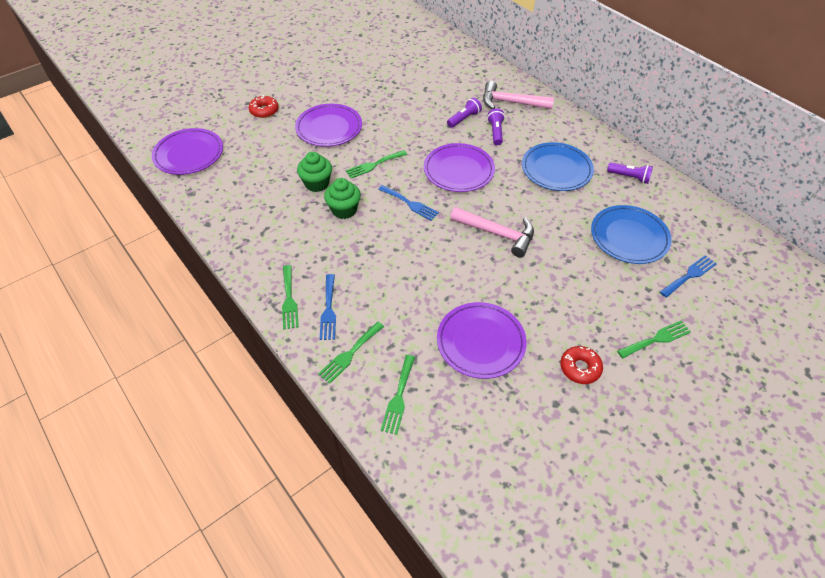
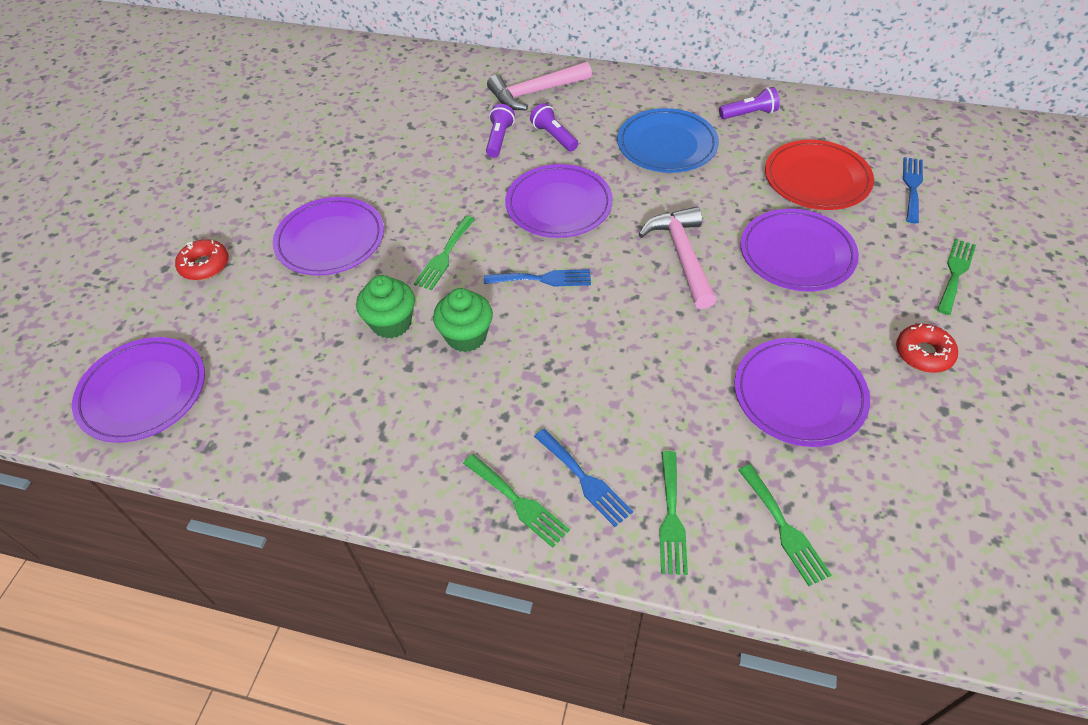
camera: 35 degrees left, 0 degrees up
pink hammer [450,207,534,257] -> pink hammer turned 90 degrees counterclockwise [638,206,716,309]
blue plate [591,205,672,264] -> red plate [765,140,874,210]
none -> purple plate [741,209,859,292]

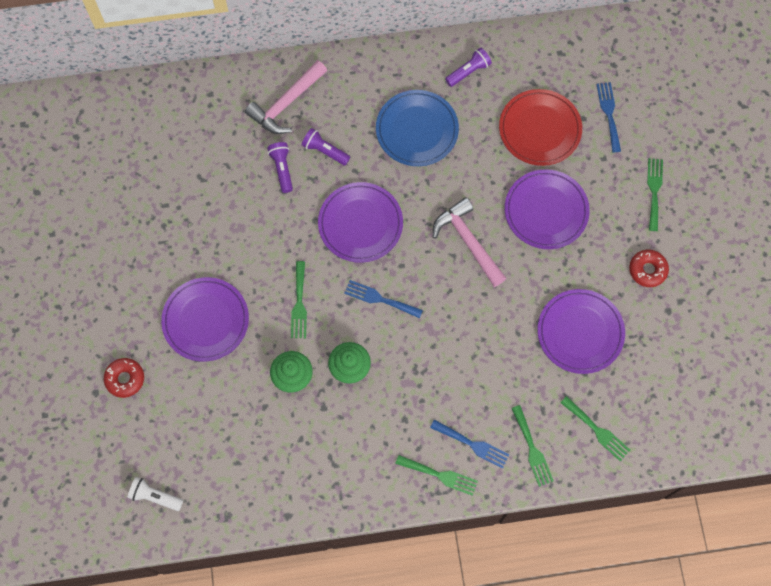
camera: 25 degrees left, 20 degrees up
purple plate [72,337,205,443] -> white flashlight [128,477,183,511]
blue fork [484,269,591,287] -> blue fork turned 135 degrees counterclockwise [344,280,423,318]

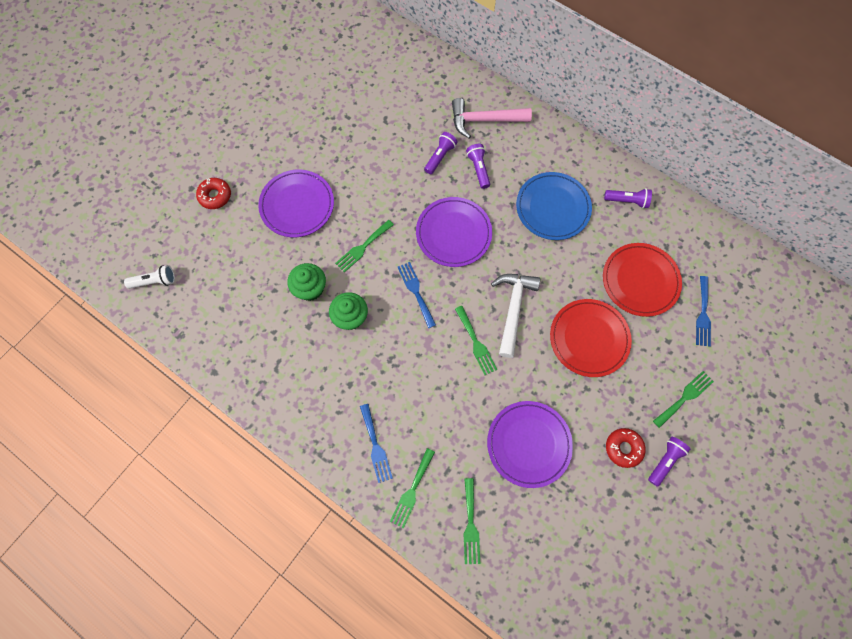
camera: 45 degrees right, 0 degrees up
white flashlight [128,477,183,511] -> white flashlight turned 105 degrees clockwise [124,265,175,289]
green fork [395,455,478,496] -> green fork moved to [455,306,497,375]
pink hammer [433,197,506,287] -> white hammer [491,274,540,358]
purple plate [505,169,590,249] -> red plate [550,299,632,377]
blue fork [596,82,621,152] -> blue fork turned 150 degrees clockwise [696,276,711,347]
none -> purple flashlight [648,437,690,487]

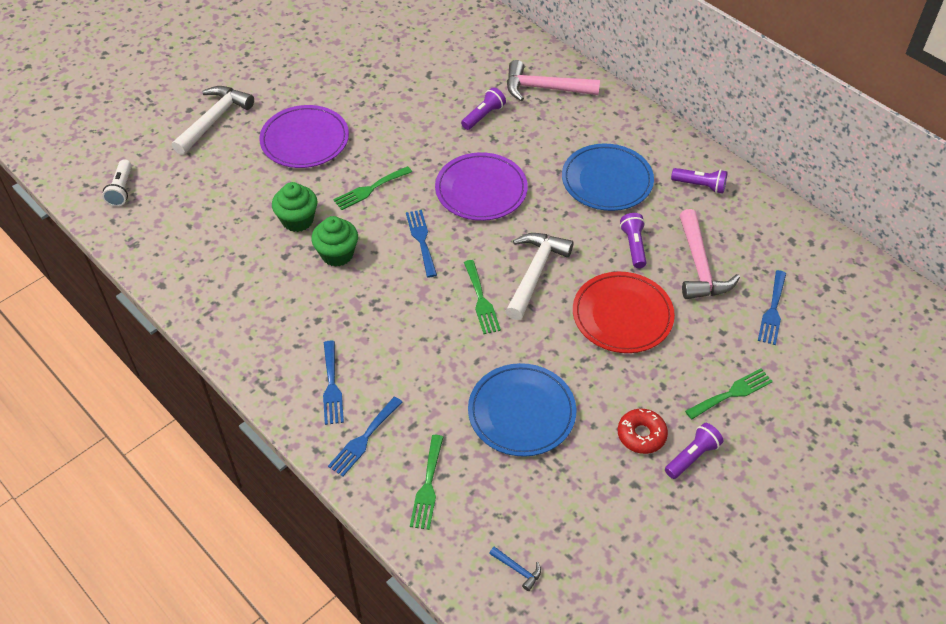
camera: 10 degrees right, 20 degrees down
white flashlight [124,265,175,289] -> white flashlight turned 90 degrees clockwise [102,159,132,207]
red donut [196,178,231,209] -> white hammer [172,86,254,155]
green fork [390,448,435,529] -> blue fork [328,397,403,476]
purple flashlight [466,144,490,189] -> purple flashlight moved to [620,213,646,268]
purple plate [487,401,573,488] -> blue plate [468,363,576,457]
red plate [603,243,682,317] -> pink hammer [679,209,740,299]
none -> blue hammer [489,546,541,591]

